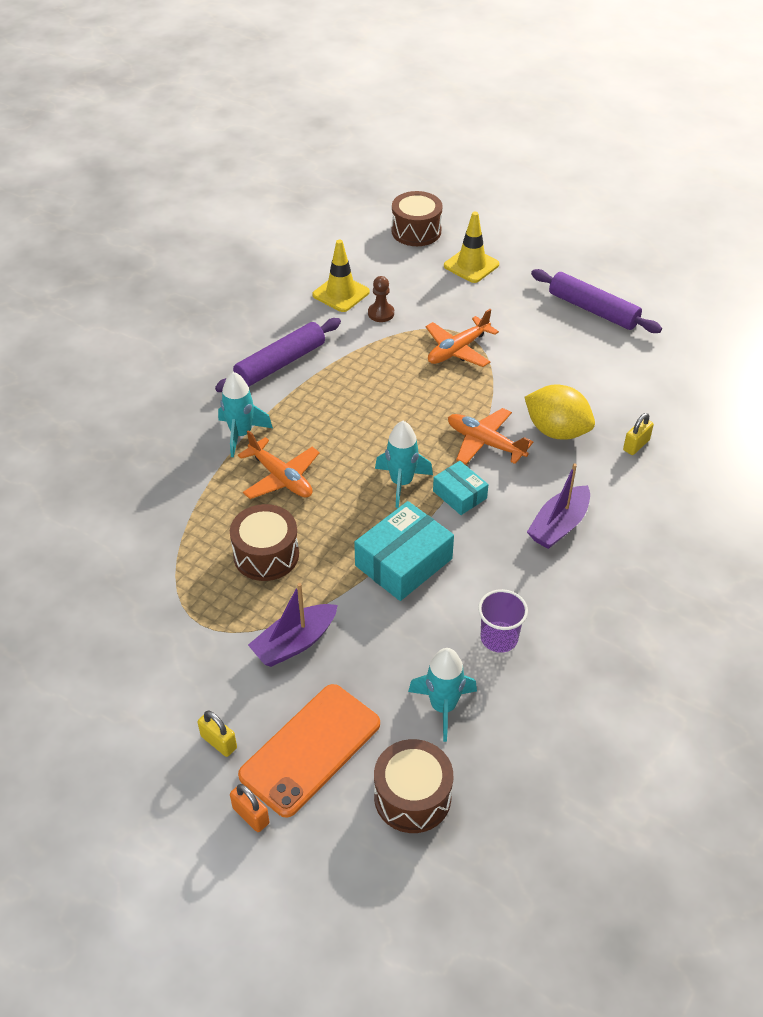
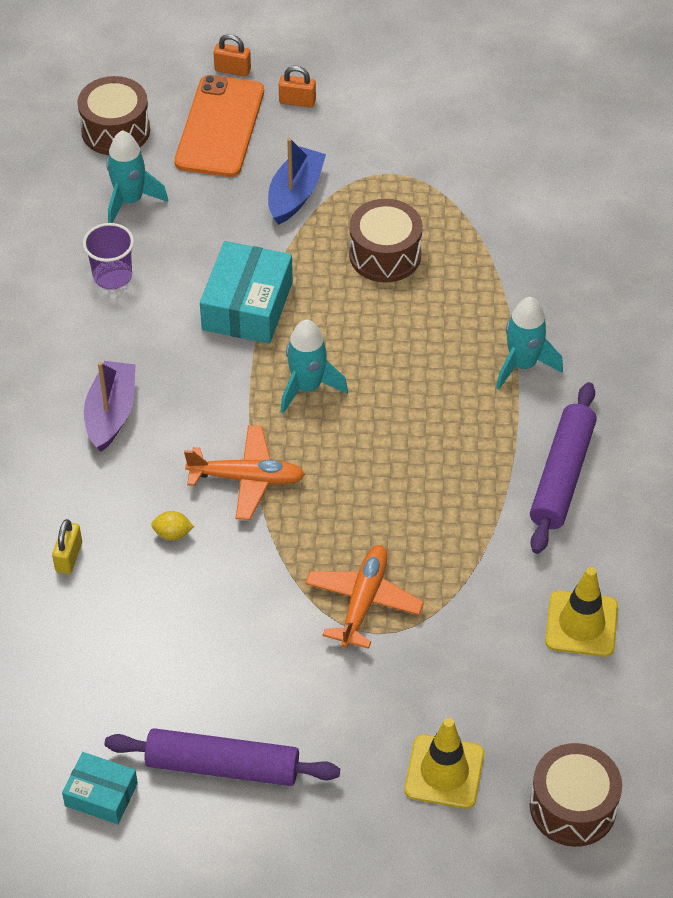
camera: 150 degrees right, 5 degrees up
yellow padlock [198,711,237,757] -> orange padlock [279,66,316,108]
orange plane [238,430,320,499] -> none
purple boat [248,583,338,667] -> blue boat [268,138,326,225]
brown pawn [368,276,394,322] -> none
turquoise box [433,461,489,515] -> turquoise box moved to [62,752,138,824]
yellow lemon [524,384,595,440] -> yellow lemon [151,511,194,540], size x0.42

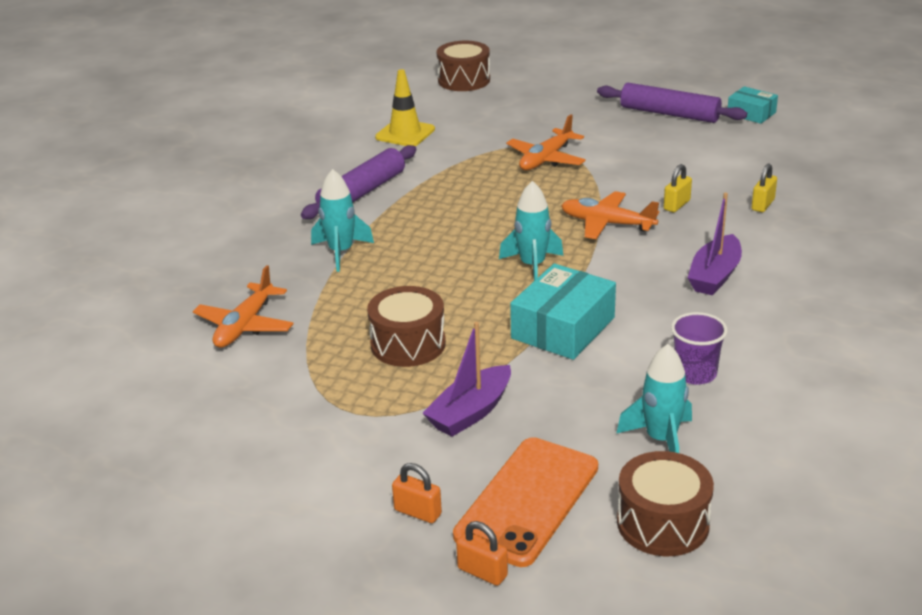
camera: 160 degrees left, 20 degrees down
yellow lemon [151,511,194,540] -> yellow padlock [664,164,692,212]
blue boat [268,138,326,225] -> purple boat [422,322,511,437]
yellow traffic cone [405,718,484,809] -> none
none -> orange plane [193,265,294,348]

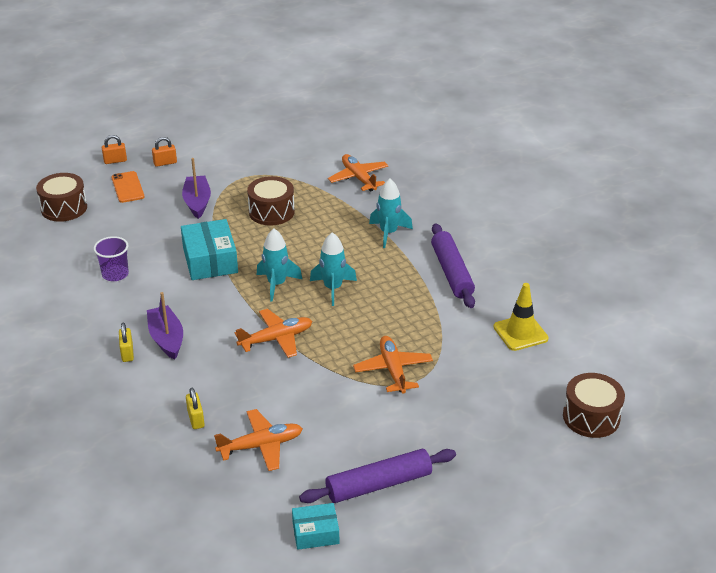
camera: 130 degrees right, 5 degrees up
orange phone [453,437,598,567] -> orange phone [111,171,145,203], size x0.59
turquoise rocket [616,344,692,453] -> turquoise rocket moved to [310,232,357,306]
yellow padlock [664,164,692,212] -> yellow padlock moved to [119,323,134,362]
none -> orange plane [214,409,303,471]

